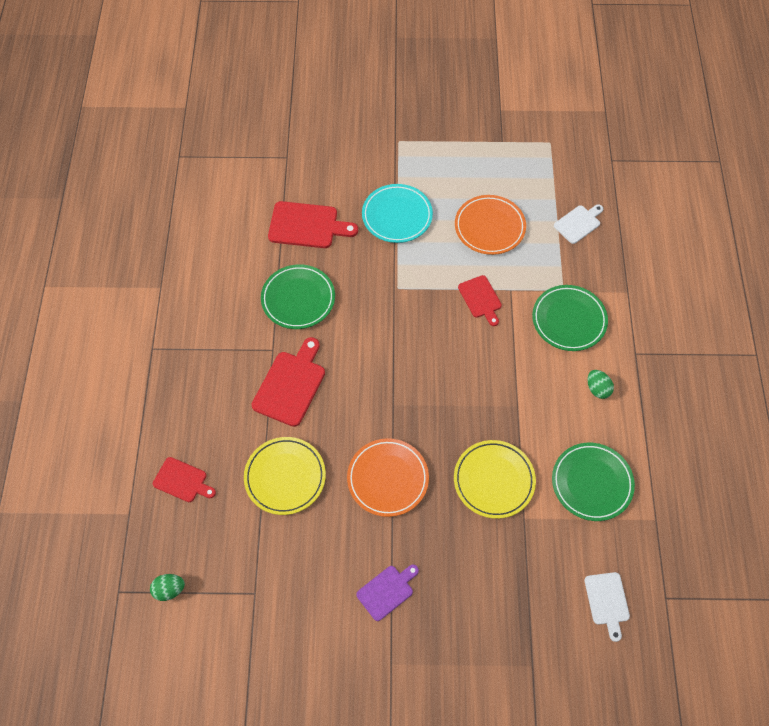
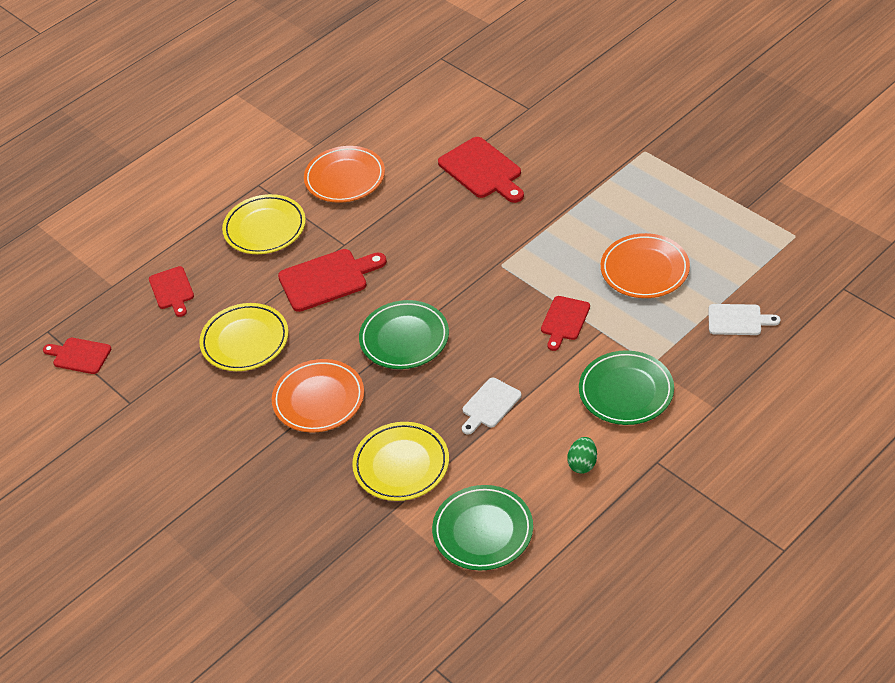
camera: 50 degrees right, 15 degrees down
green egg [150,574,185,601] -> red cutting board [43,338,111,374]
green plate [261,264,335,329] -> green plate moved to [359,300,449,369]
purple cutting board [356,565,419,621] -> none
turquoise plate [362,184,433,243] -> none
white cutting board [585,572,630,642] -> white cutting board moved to [462,378,521,434]
none -> yellow plate [222,194,306,254]
none -> orange plate [304,146,385,203]

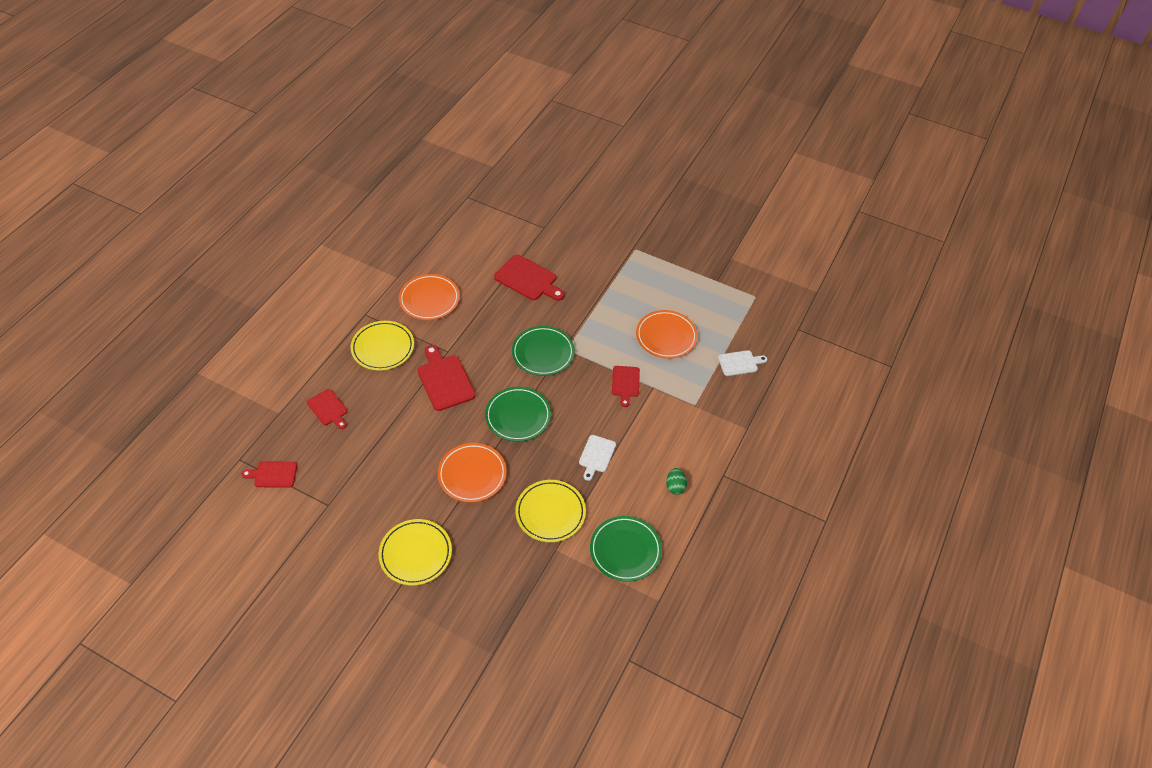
camera: 25 degrees left, 5 degrees up
yellow plate [199,303,289,371] -> yellow plate moved to [379,519,452,586]
red cutting board [278,249,387,312] -> red cutting board turned 75 degrees counterclockwise [418,345,476,411]
green plate [579,350,674,425] -> green plate moved to [512,326,575,376]

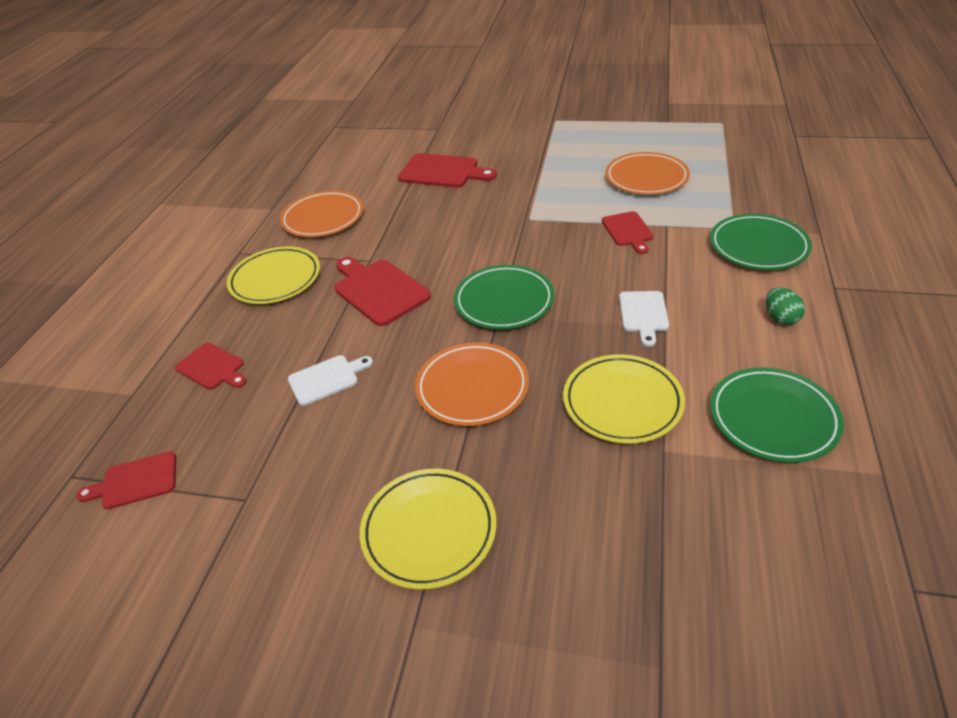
camera: 10 degrees left, 10 degrees down
green plate [512,326,575,376] -> green plate moved to [710,214,812,270]
white cutting board [718,350,767,376] -> white cutting board moved to [288,355,373,406]

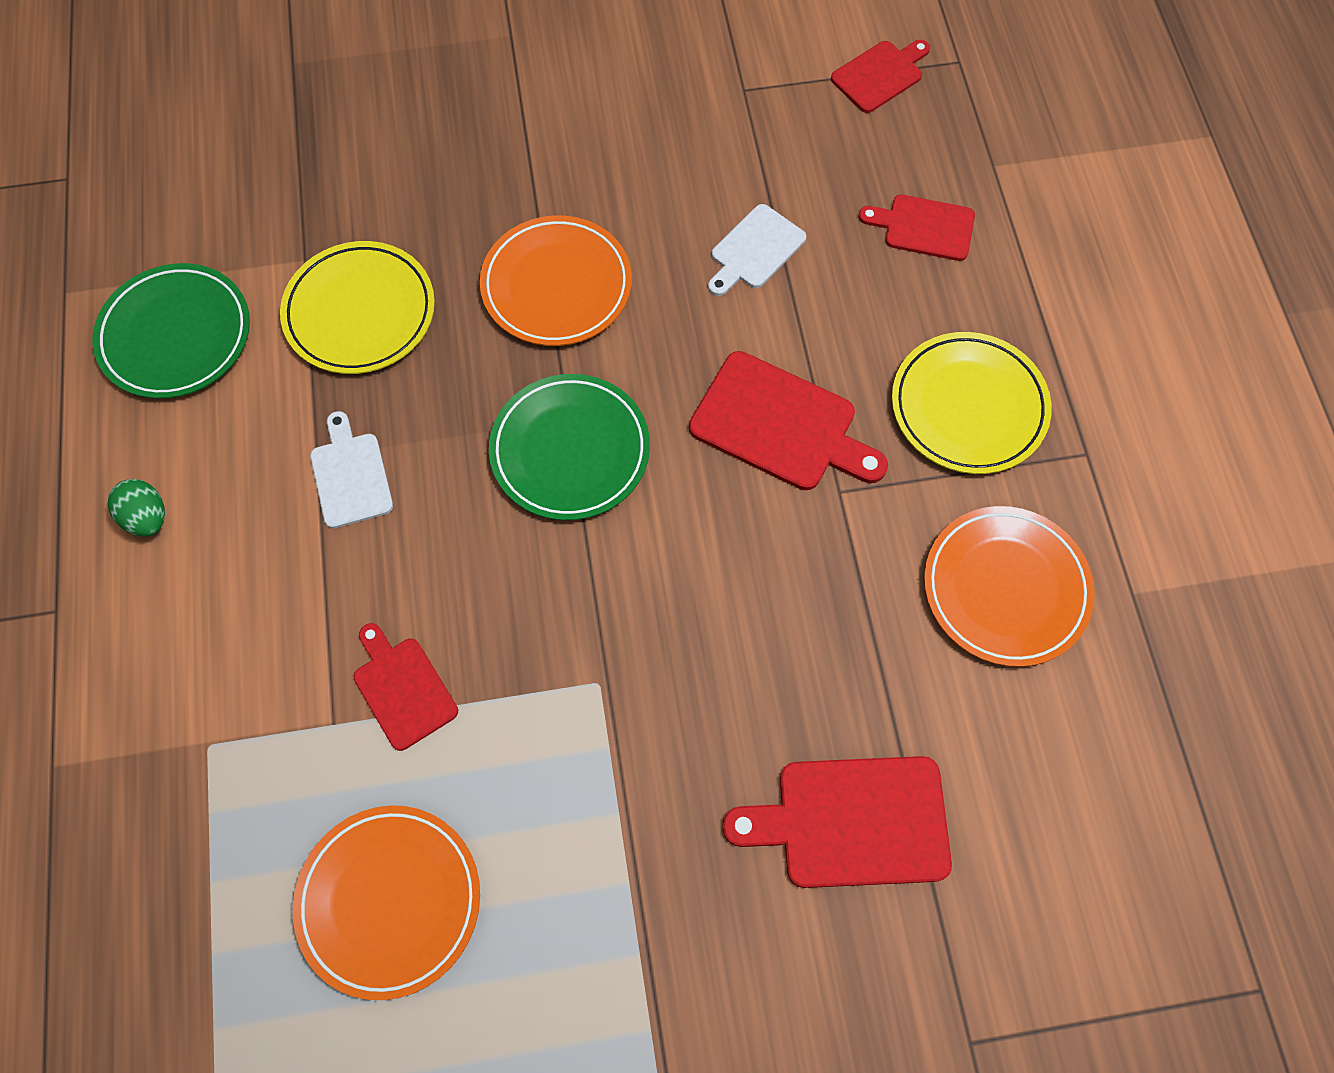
camera: 155 degrees right, 25 degrees up
yellow plate [360,469,497,589] -> none
green plate [710,214,812,270] -> none

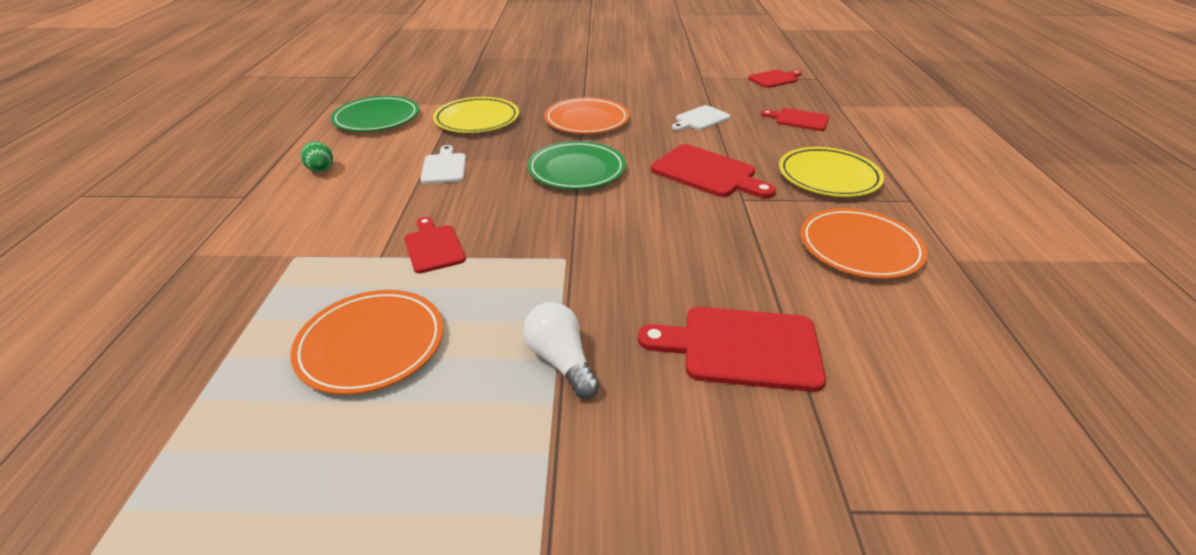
camera: 10 degrees right, 30 degrees down
none -> white light bulb [523,302,600,399]

